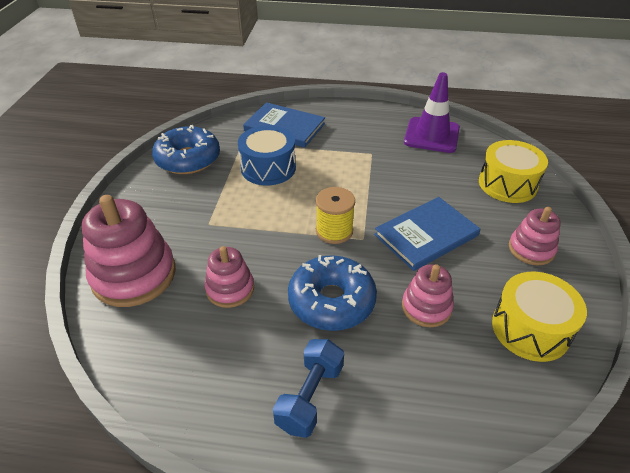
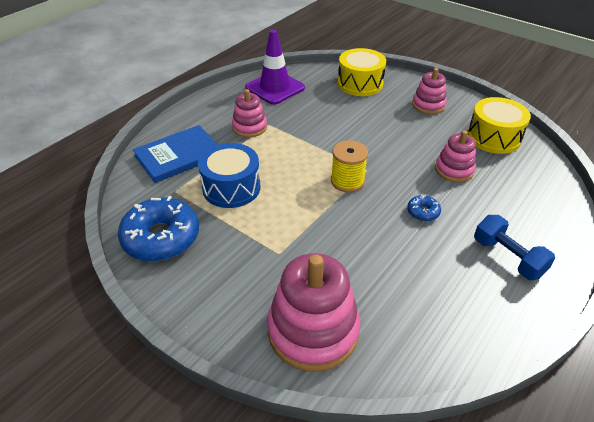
camera: 60 degrees left, 0 degrees up
pink stacking toy [205,246,254,308] -> pink stacking toy moved to [232,89,267,137]
blue donut [288,255,377,331] -> blue donut [407,195,441,221], size x0.44
blue book [374,197,480,271] -> none

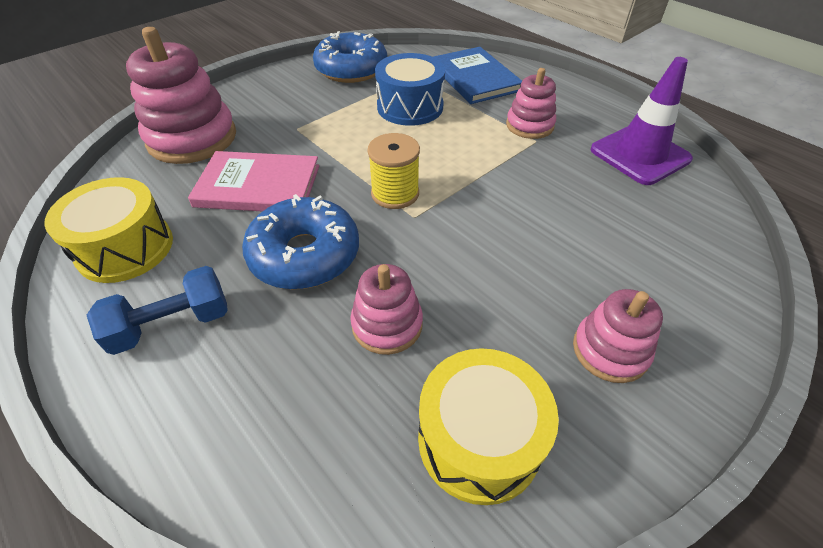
camera: 100 degrees right, 5 degrees up
yellow drum [338,48,386,96] -> yellow drum moved to [44,177,173,283]
blue donut [407,195,441,221] -> blue donut [242,194,359,289], size x2.25
none -> pink book [188,151,319,211]

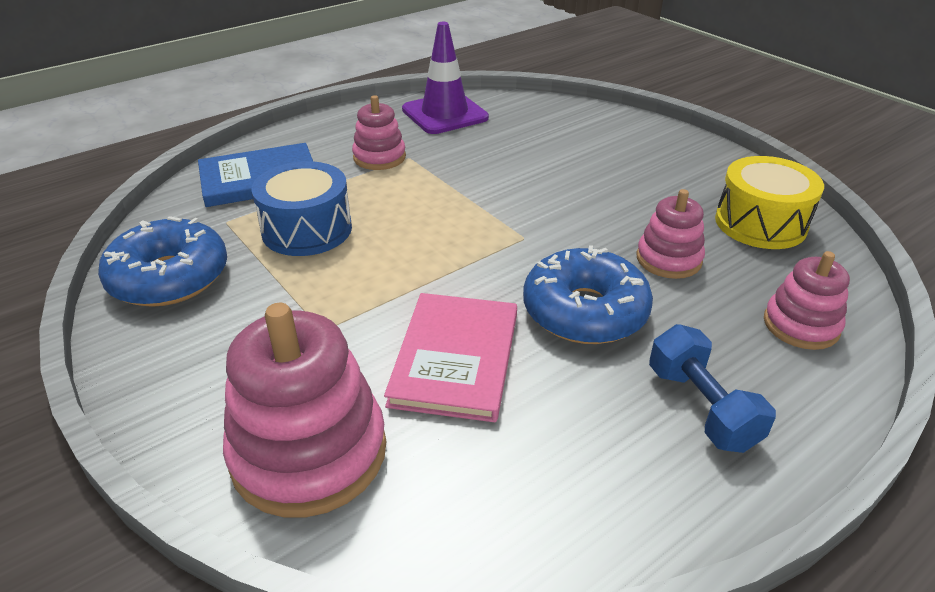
camera: 85 degrees left, 10 degrees down
yellow drum [44,177,173,283] -> none
yellow spool [367,133,420,209] -> none
pink stacking toy [573,289,663,383] -> pink stacking toy moved to [764,251,850,350]

